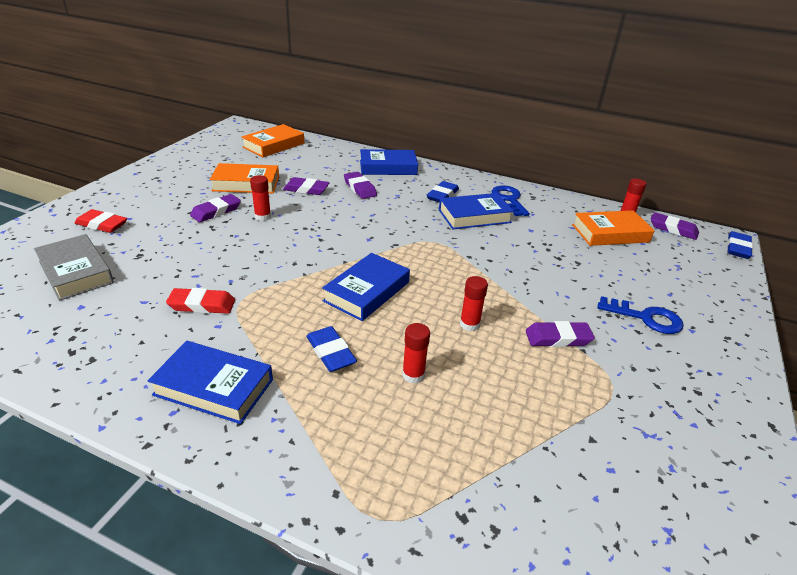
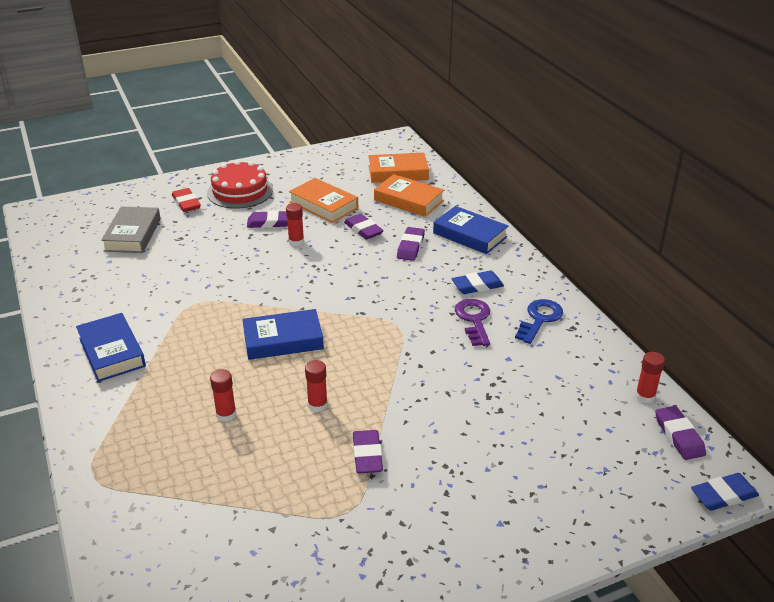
camera: 45 degrees right, 0 degrees up
red eraser [166,288,235,314] -> none
blue eraser [306,326,357,372] -> none
blue book [439,193,514,229] -> purple key [455,299,490,346]
purple eraser [525,321,595,347] -> purple eraser turned 45 degrees clockwise [353,430,383,474]
orange book [572,210,655,246] -> orange book moved to [374,174,444,217]
blue key [598,296,684,334] -> none
none -> red cake [207,160,273,209]

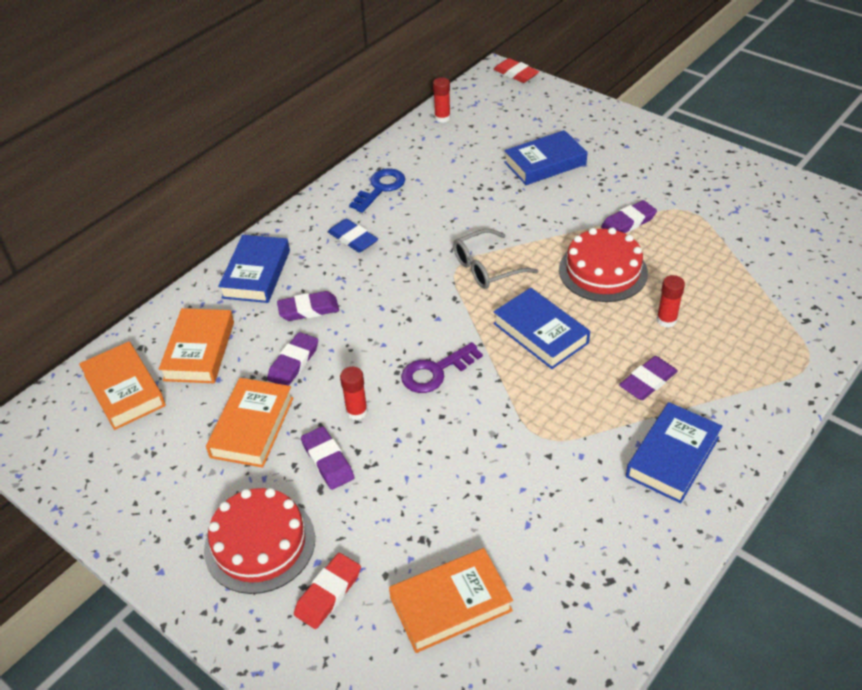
camera: 115 degrees left, 10 degrees up
grey book [101,207,161,253] -> orange book [389,548,513,653]
red glue stick [305,360,328,412] -> red cake [559,228,648,302]
purple key [455,299,490,346] -> purple key moved to [401,342,483,393]
blue key [515,299,563,344] -> blue key turned 120 degrees clockwise [349,168,405,213]
purple eraser [656,406,706,460] -> purple eraser moved to [619,356,678,400]
blue eraser [691,473,759,511] -> red eraser [493,58,539,83]
none -> grey glasses [453,229,538,289]
none -> blue book [504,130,588,185]

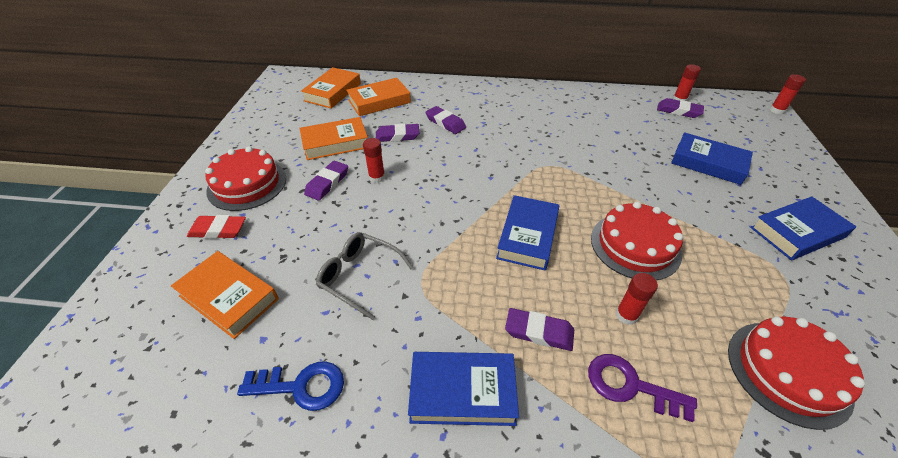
camera: 55 degrees right, 0 degrees up
blue book [218,235,290,303] -> blue book moved to [750,196,856,260]
blue eraser [328,219,378,253] -> none
blue key [349,168,405,213] -> blue key moved to [237,361,344,411]
purple key [401,342,483,393] -> purple key moved to [588,354,697,422]
grey glasses [453,229,538,289] -> grey glasses moved to [316,232,414,320]
red eraser [493,58,539,83] -> red glue stick [770,74,806,114]
purple eraser [601,200,657,233] -> purple eraser moved to [657,98,704,118]
none -> red cake [728,316,865,430]

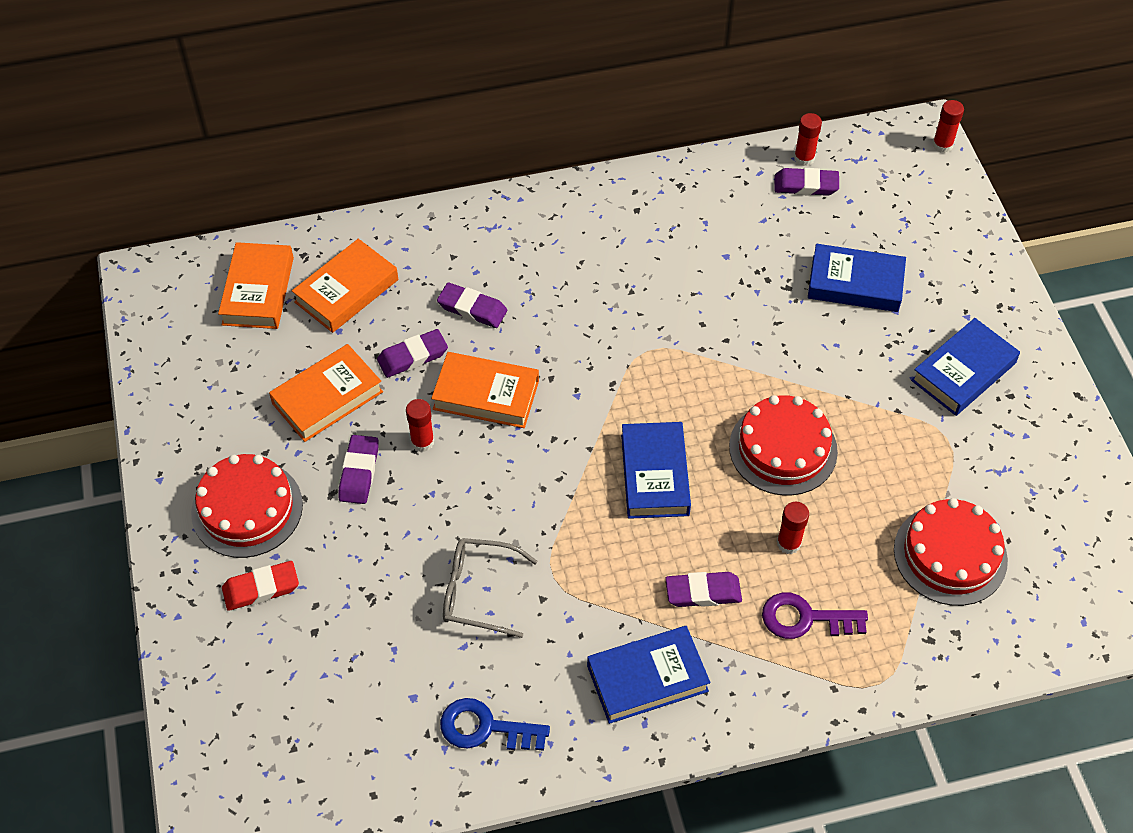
camera: 20 degrees left, 10 degrees up
orange book [171,251,279,339] -> orange book moved to [431,352,539,428]
blue key [237,361,344,411] -> blue key turned 150 degrees counterclockwise [440,698,550,751]

